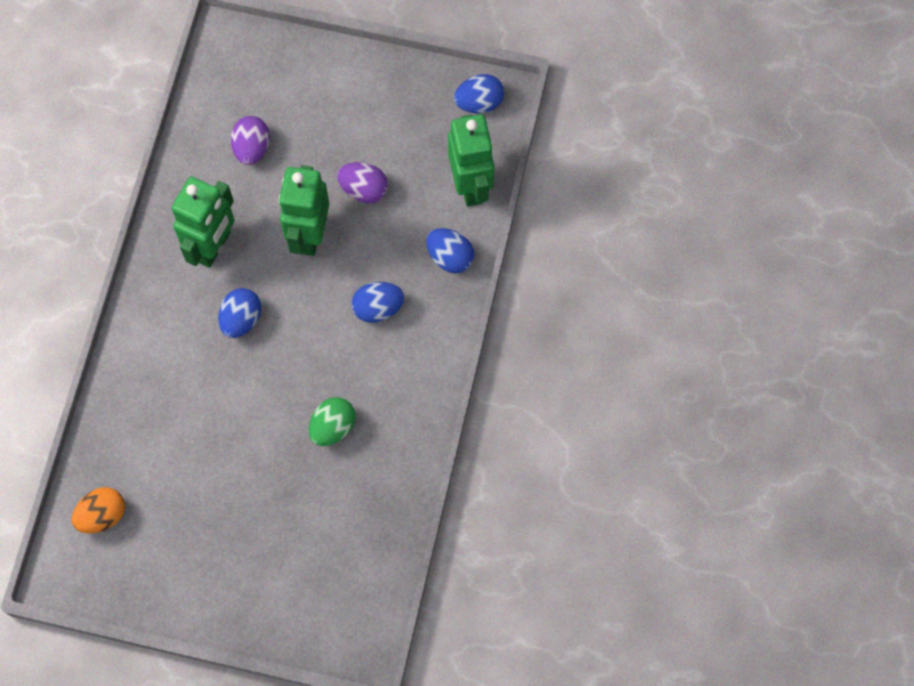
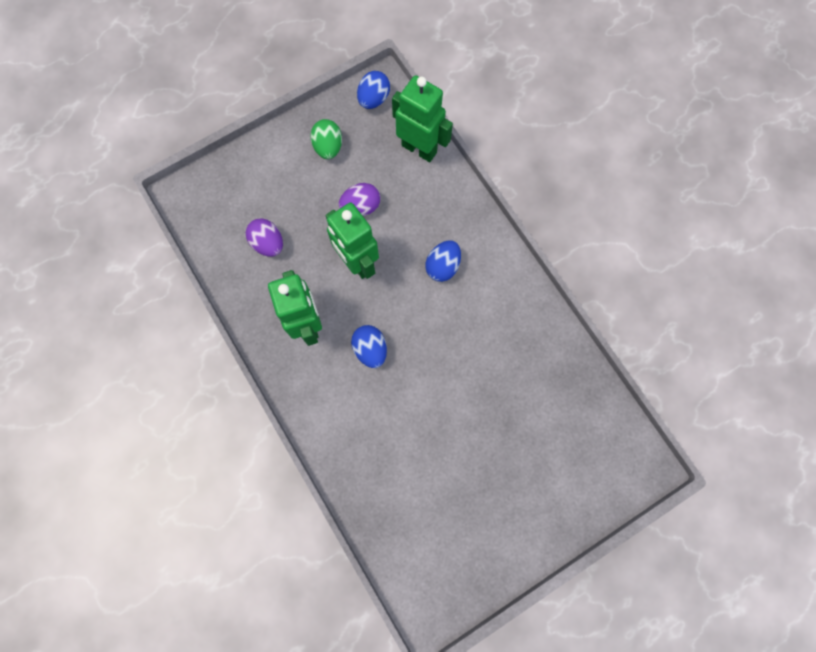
camera: 45 degrees left, 5 degrees up
orange egg [72,487,125,533] -> none
green egg [309,397,356,446] -> green egg moved to [310,119,342,159]
blue egg [426,228,474,273] -> none

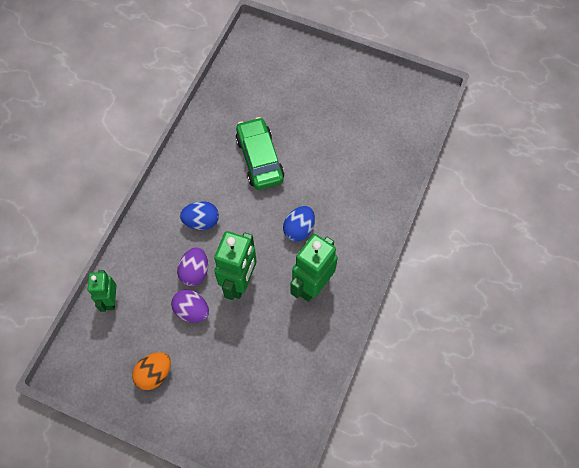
camera: 125 degrees left, 10 degrees down
purple egg [246,218,283,256] -> purple egg moved to [177,247,208,286]
green egg [310,119,342,159] -> orange egg [132,352,171,390]
blue egg [357,71,390,109] -> none
green robot [392,75,453,162] -> green robot [88,270,116,312], size x0.62
none -> green car [236,117,285,190]

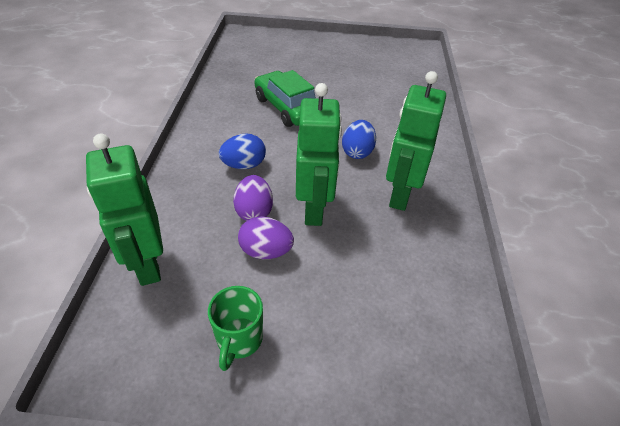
camera: 20 degrees left, 20 degrees down
green robot [88,270,116,312] -> green robot [86,133,163,286], size x1.61
orange egg [132,352,171,390] -> green mug [208,286,263,371]

